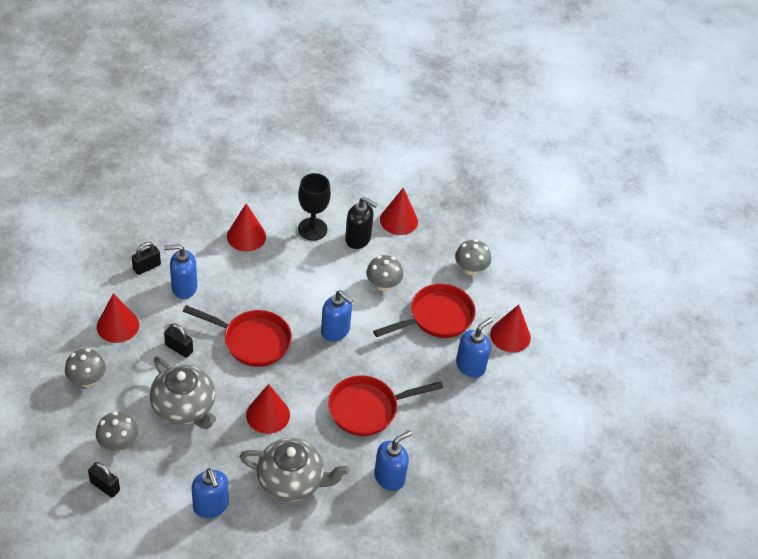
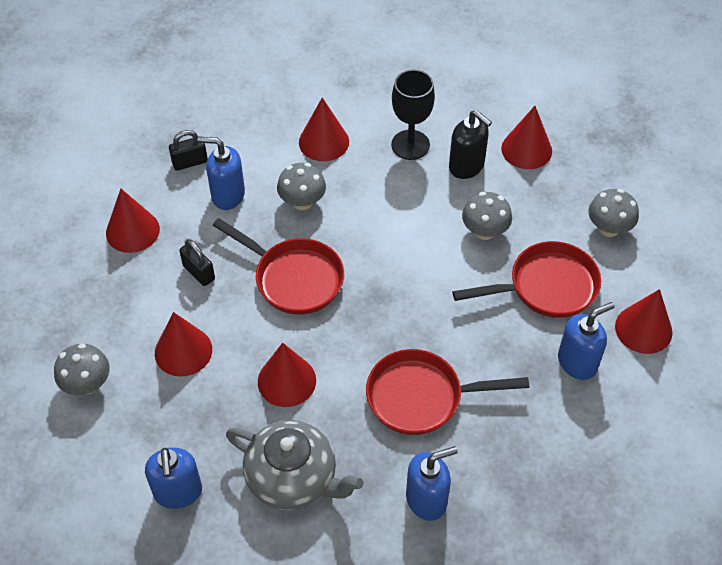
camera: 20 degrees right, 5 degrees up
grey mushroom [65,348,106,387] -> grey mushroom moved to [277,163,326,210]
black padlock [88,462,120,497] -> none
grey teapot [150,356,216,429] -> red cone [155,312,212,377]
blue soap dispenser [321,290,353,342] -> none

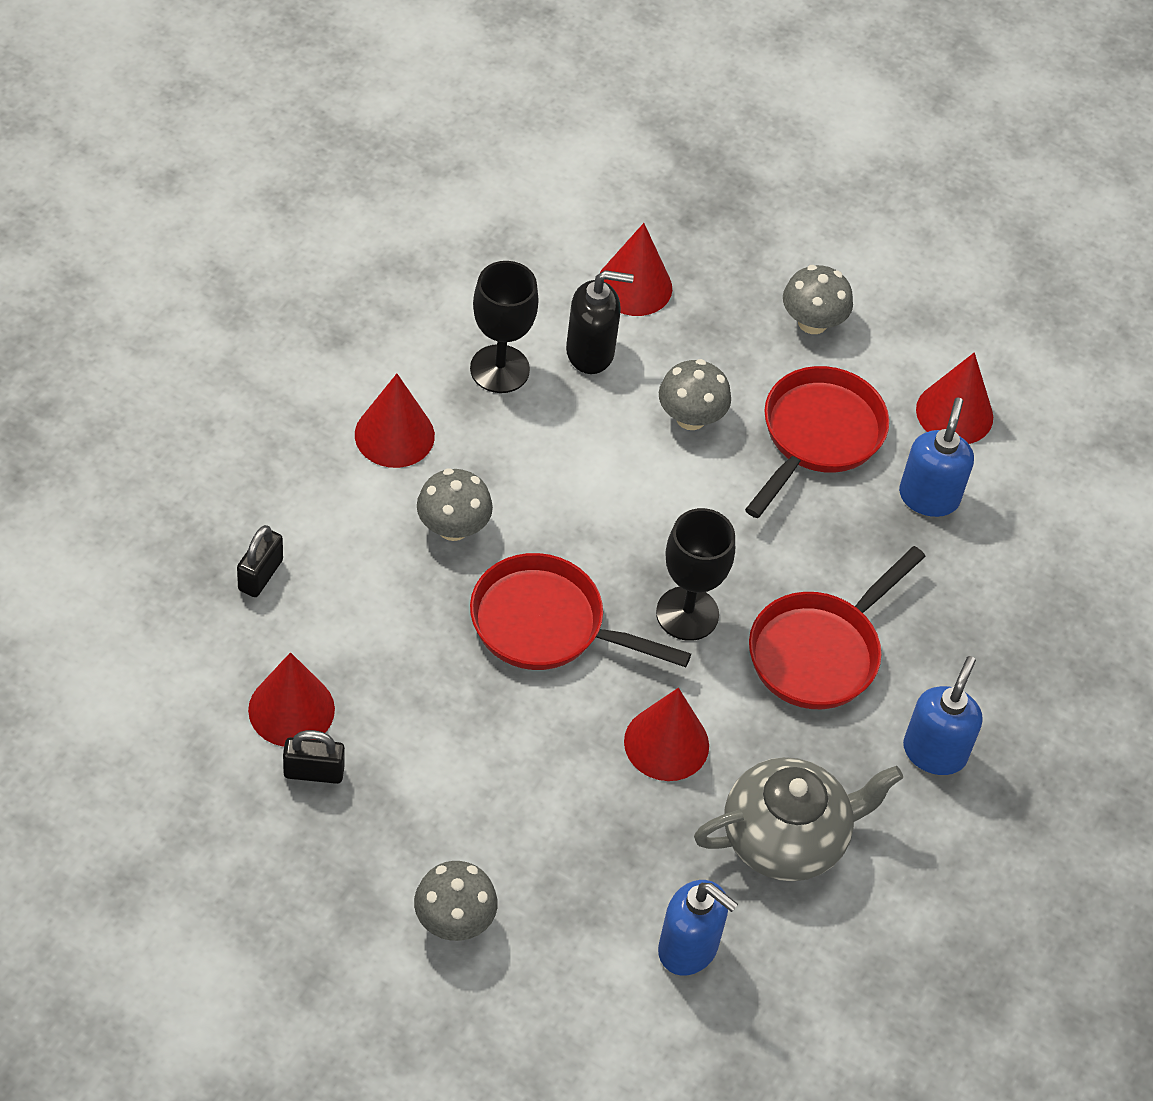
camera: 50 degrees left, 0 degrees up
red cone [155,312,212,377] -> none
black padlock [179,239,215,286] -> black padlock moved to [283,730,345,784]
blue soap dispenser [197,137,245,210] -> none
red pan [212,218,344,315] -> red pan turned 150 degrees counterclockwise [470,553,691,670]
none -> black goblet [656,508,735,641]

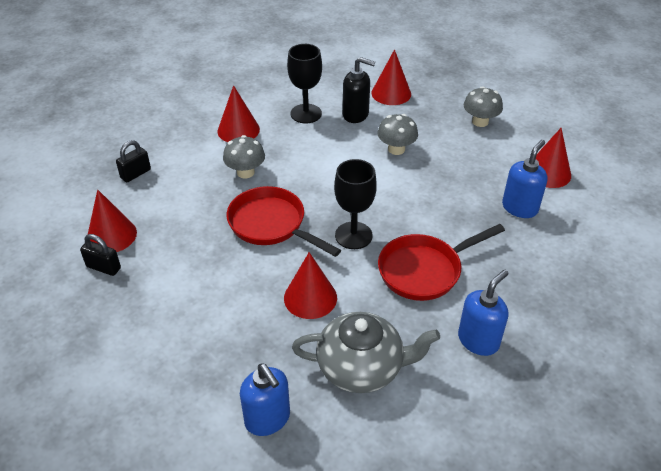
camera: 25 degrees right, 10 degrees down
grey mushroom [414,861,497,941] -> none
red pan [745,366,889,518] -> none

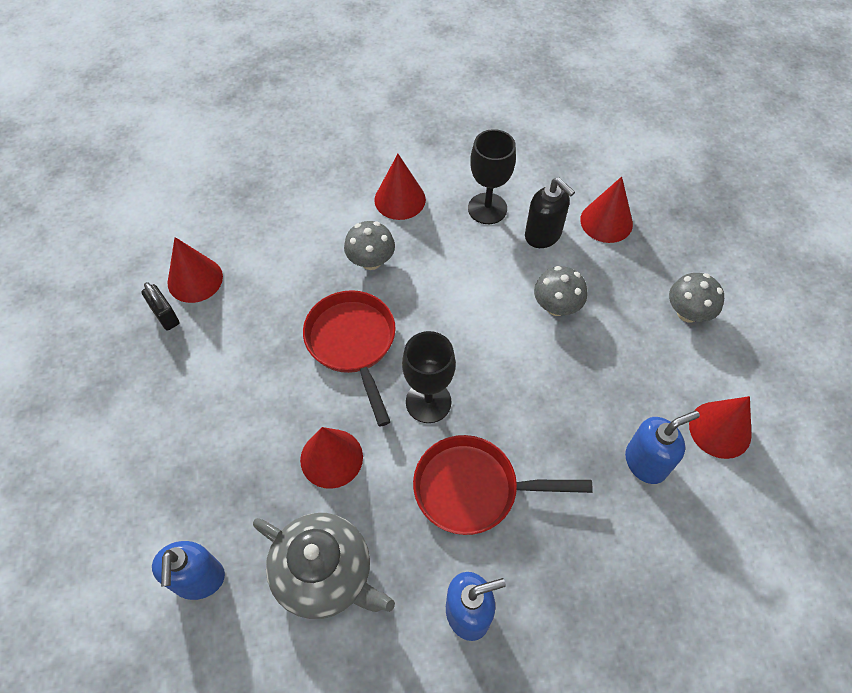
camera: 30 degrees right, 15 degrees up
black padlock [116,140,151,182] -> none

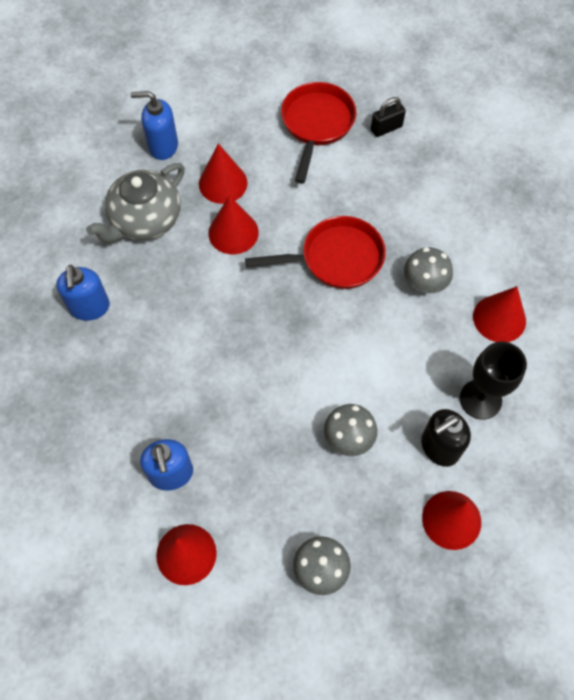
camera: 100 degrees right, 5 degrees up
red cone [168,237,223,303] -> red cone moved to [199,144,247,204]
black goblet [402,331,456,423] -> none
red pan [413,435,593,535] -> red pan moved to [281,82,357,184]

